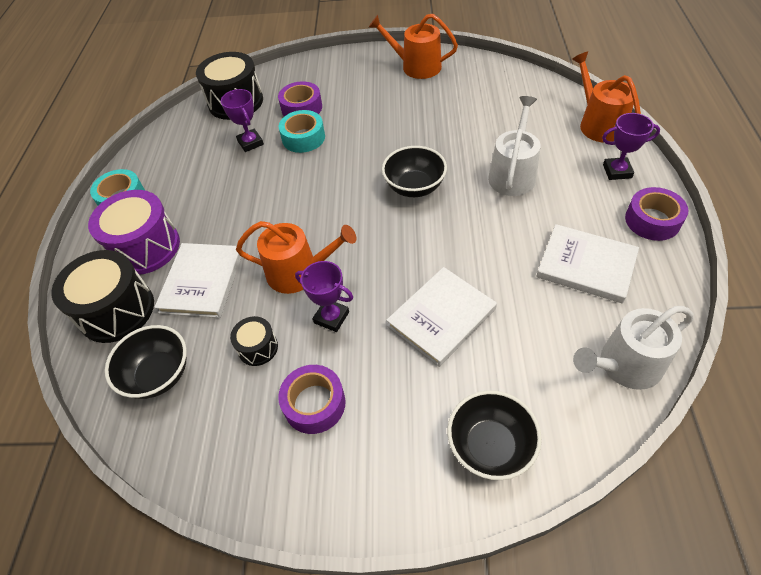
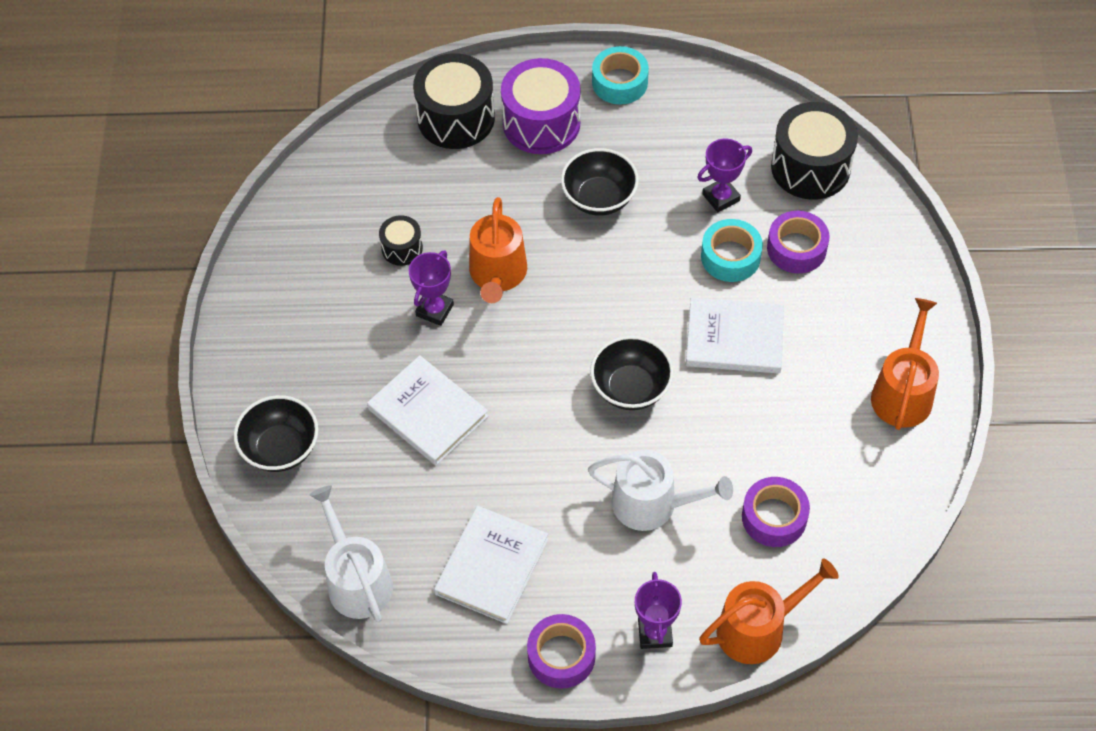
camera: 85 degrees right, 5 degrees up
black bowl [105,325,187,399] -> black bowl moved to [561,148,639,216]
white book [154,243,241,318] -> white book moved to [686,298,784,374]
purple tape [278,365,345,434] -> purple tape moved to [742,477,810,547]

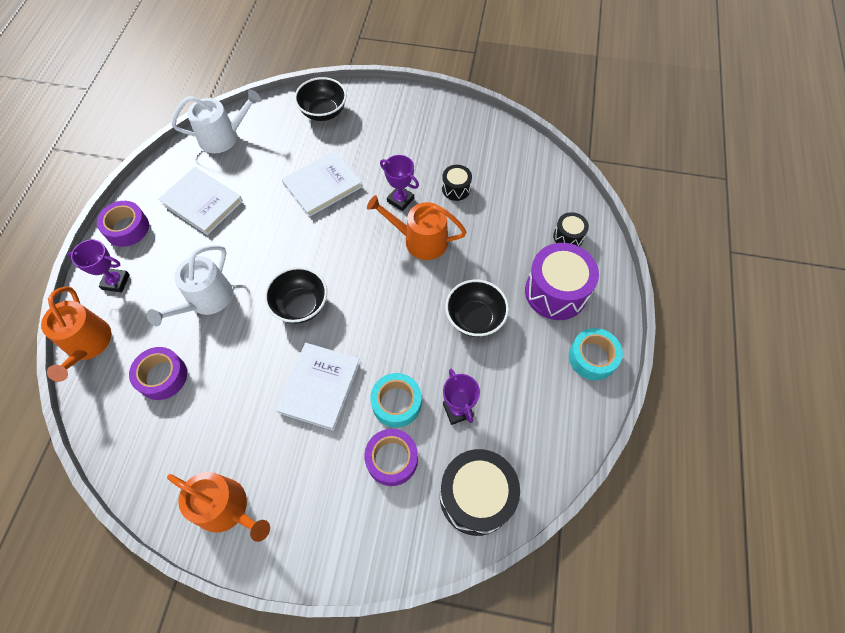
camera: 100 degrees right, 5 degrees up
black drum [413,53,495,149] -> black drum [553,212,589,247], size x0.51

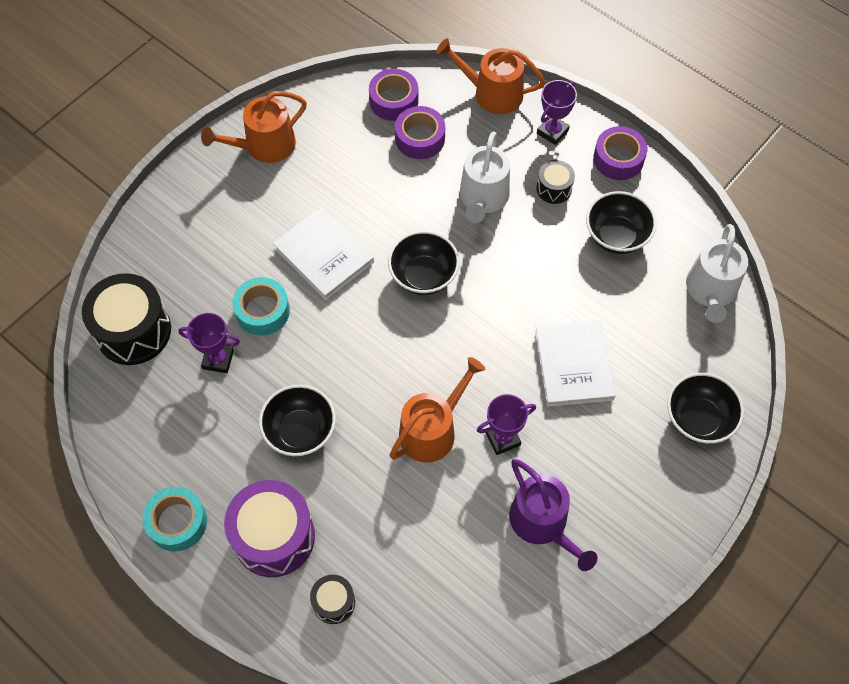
camera: 120 degrees right, 0 degrees up
white watering can [147,245,233,326] -> white watering can turned 135 degrees counterclockwise [460,132,510,223]
white book [158,167,243,235] -> black bowl [586,191,657,254]
purple tape [364,429,418,486] -> purple tape moved to [369,69,419,121]
black drum [442,165,472,201] -> black drum moved to [536,160,575,204]
none -> purple watering can [509,459,597,571]

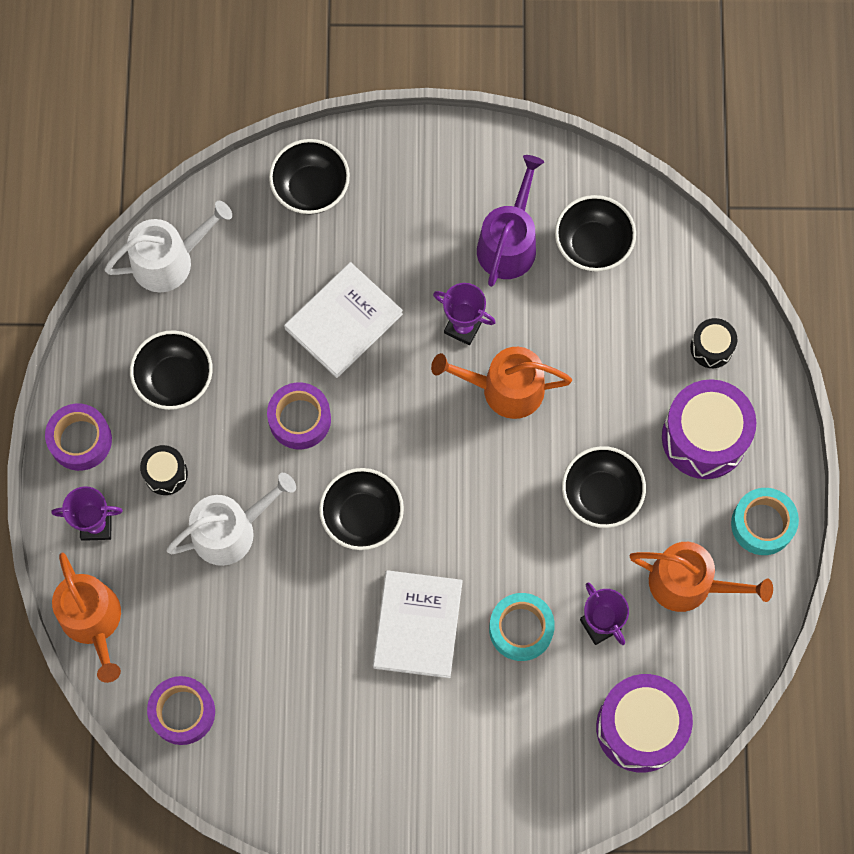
camera: 130 degrees left, 10 degrees up
black drum [82,273,171,365] -> purple drum [596,674,693,773]
orange watering can [201,91,307,163] -> orange watering can moved to [630,542,773,612]
purple tape [395,106,445,159] -> purple tape moved to [267,382,331,449]
none -> black bowl [555,195,636,272]

